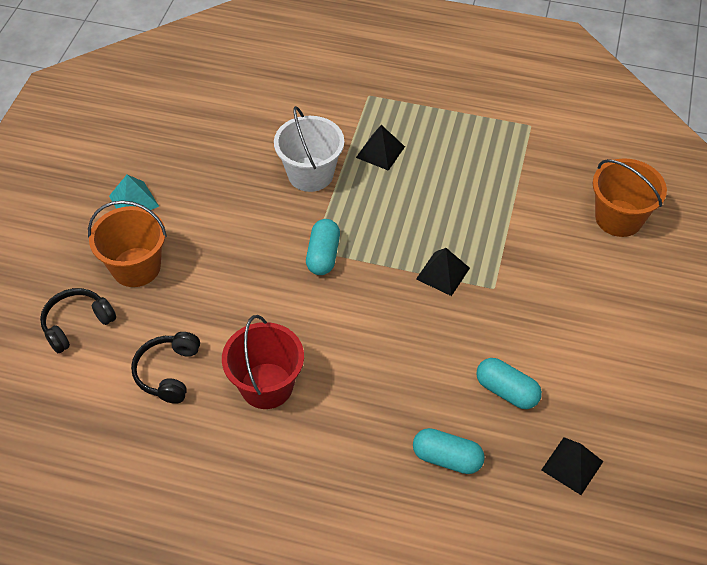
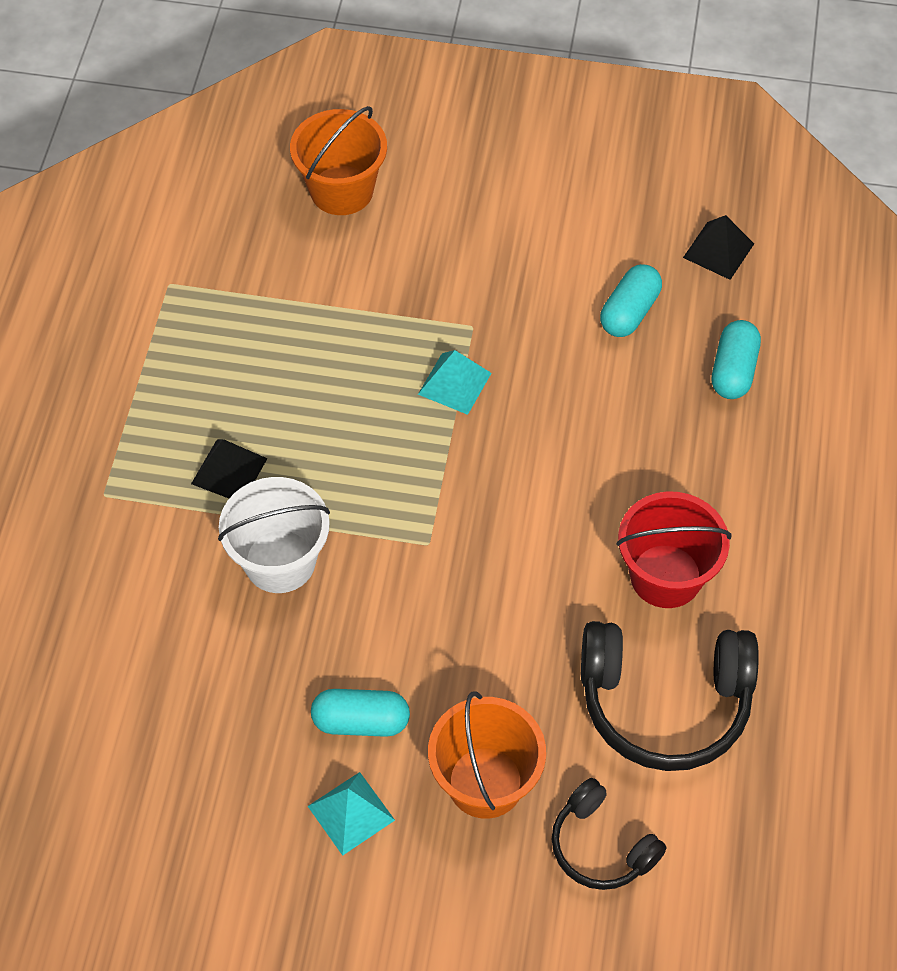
camera: 95 degrees left, 5 degrees up
black headphones [131,332,200,404] -> black headphones [581,621,759,771], size x1.72
turquoise capsule [306,219,340,275] -> turquoise capsule moved to [311,689,410,737]
black pyramid [416,248,470,296] -> turquoise pyramid [418,350,491,415]

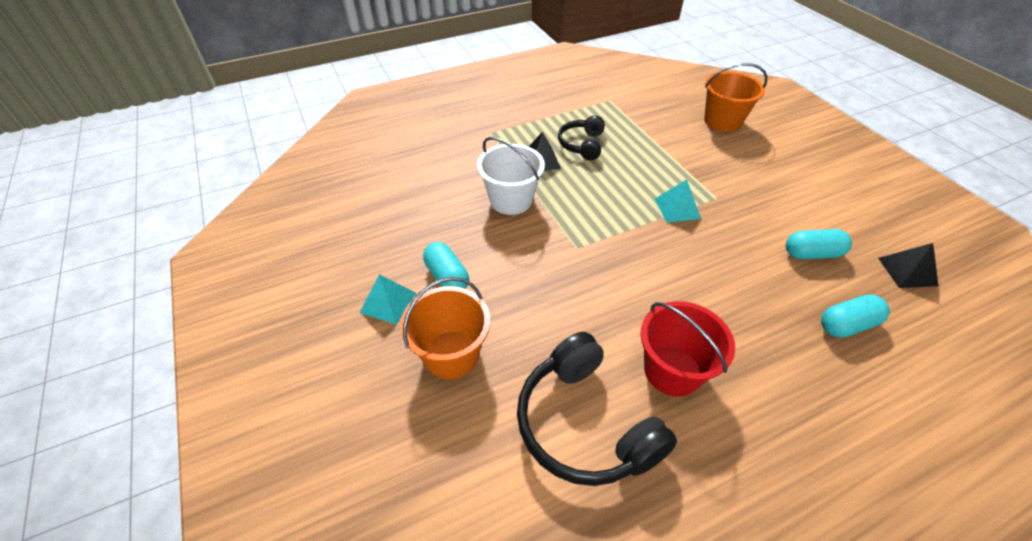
camera: 55 degrees right, 10 degrees down
black headphones [552,778,667,890] -> black headphones moved to [558,116,605,160]

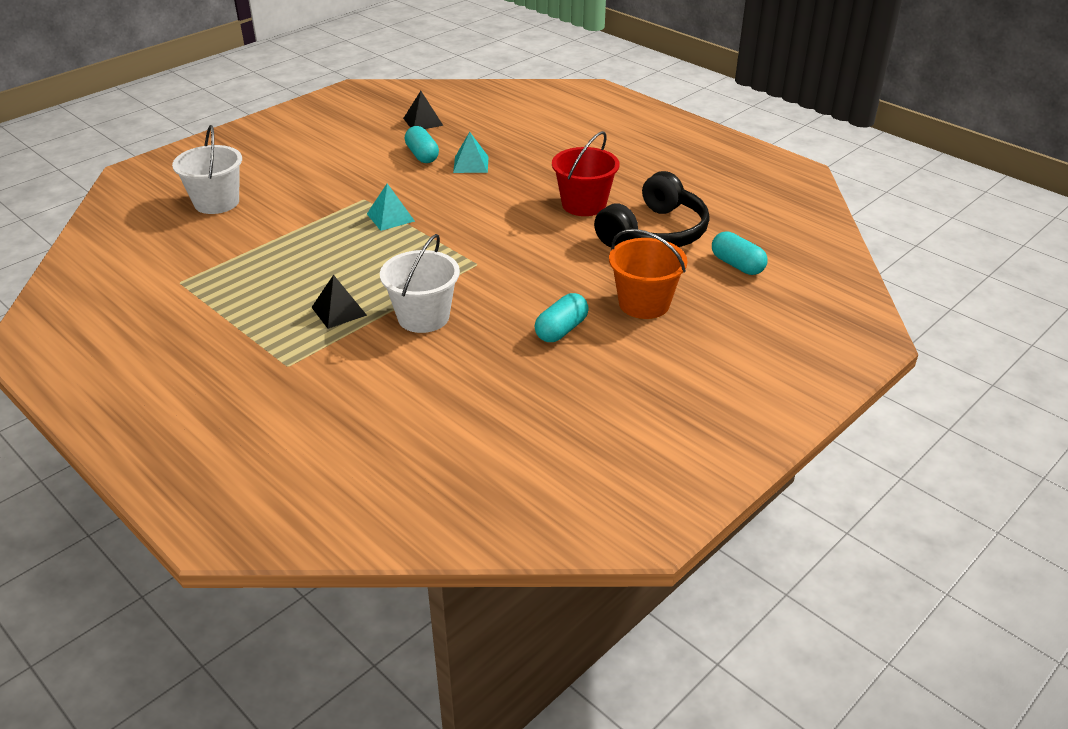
camera: 110 degrees left, 10 degrees down
turquoise pyramid [359,274,416,325] -> turquoise pyramid moved to [453,132,489,173]
black headphones [558,116,605,160] -> none
orange bucket [704,63,767,132] -> white bucket [172,125,242,214]
turquoise capsule [821,294,890,338] -> turquoise capsule moved to [712,232,768,275]

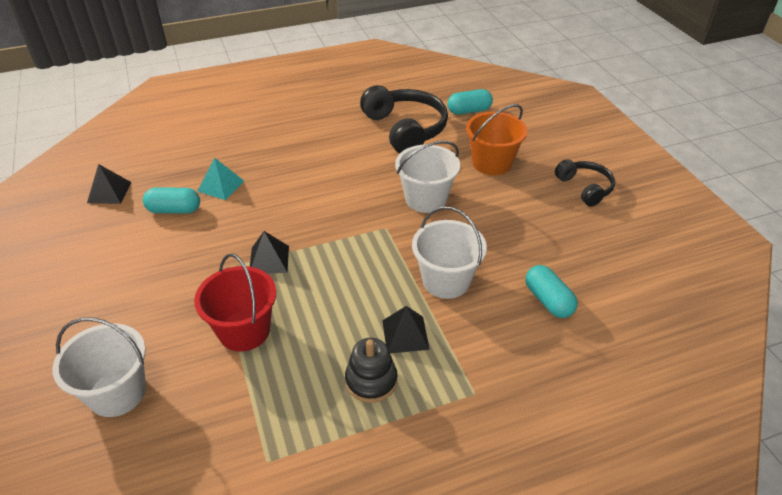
camera: 65 degrees left, 5 degrees up
turquoise pyramid [367,183,415,231] -> black pyramid [250,231,289,274]
turquoise capsule [535,293,589,342] -> turquoise capsule moved to [525,265,578,318]
red bucket [552,131,619,216] -> red bucket moved to [194,253,276,352]
none -> black stacking toy [345,338,397,403]
none -> white bucket [395,141,460,213]
none -> black headphones [555,159,615,207]

